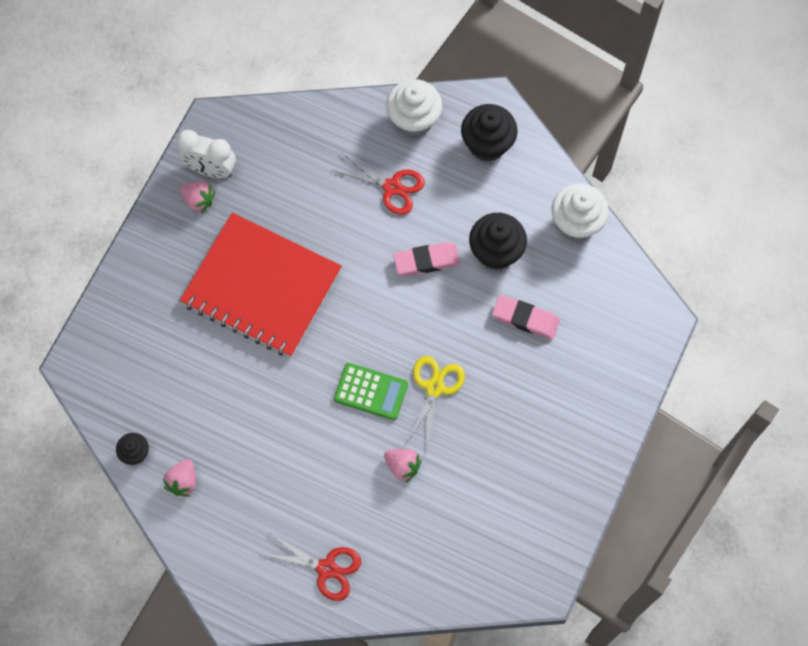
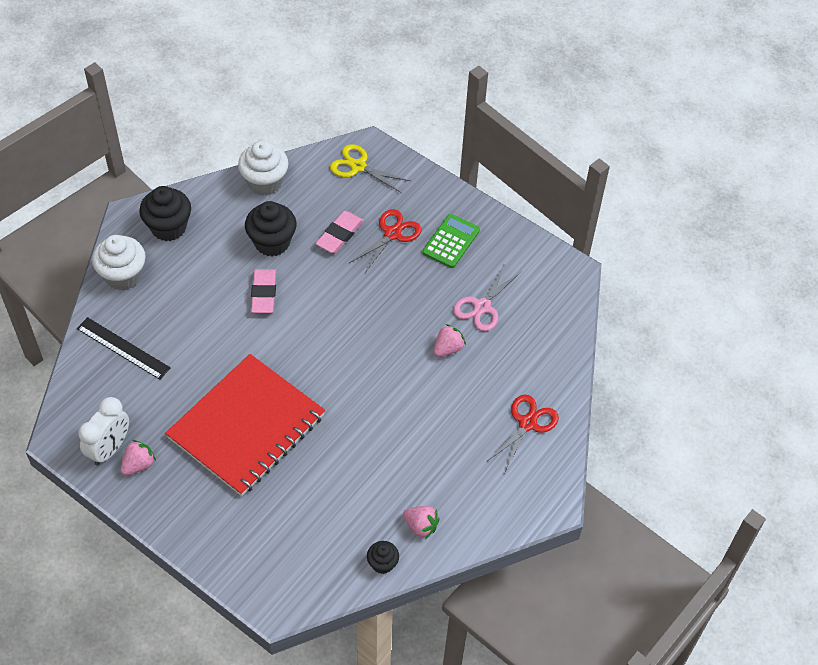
camera: 80 degrees left, 15 degrees down
red scissors [332,152,425,215] -> red scissors moved to [349,209,422,274]
green calculator [334,363,408,420] -> green calculator moved to [422,214,480,268]
yellow scissors [405,356,465,449] -> yellow scissors moved to [330,144,410,193]
none -> black ruler [77,317,171,380]
none -> pink scissors [453,263,522,331]

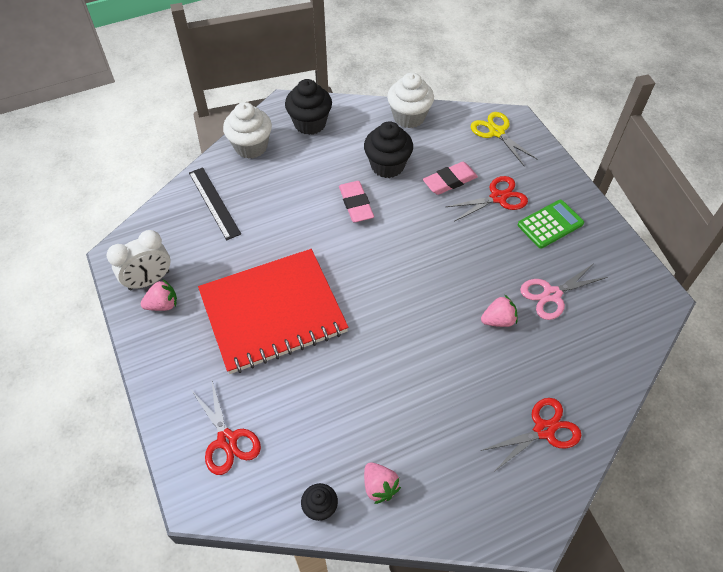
camera: 30 degrees right, 0 degrees up
pink eraser [251,269,276,313] -> pink eraser turned 45 degrees counterclockwise [339,181,374,222]
none -> red scissors [191,378,261,475]

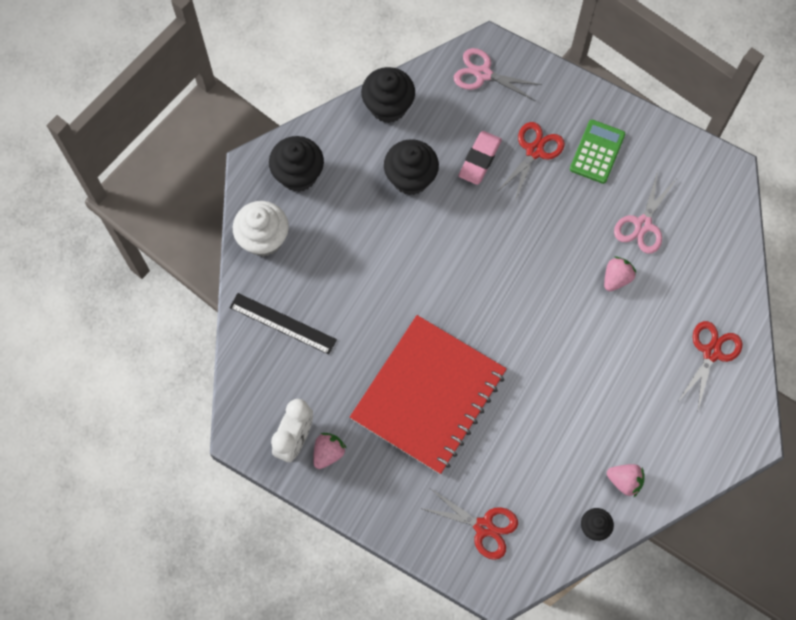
camera: 35 degrees left, 15 degrees up
pink eraser [339,181,374,222] -> none
white cupcake [387,72,434,128] -> black cupcake [361,67,415,123]
yellow scissors [471,112,538,166] -> pink scissors [454,48,542,101]

